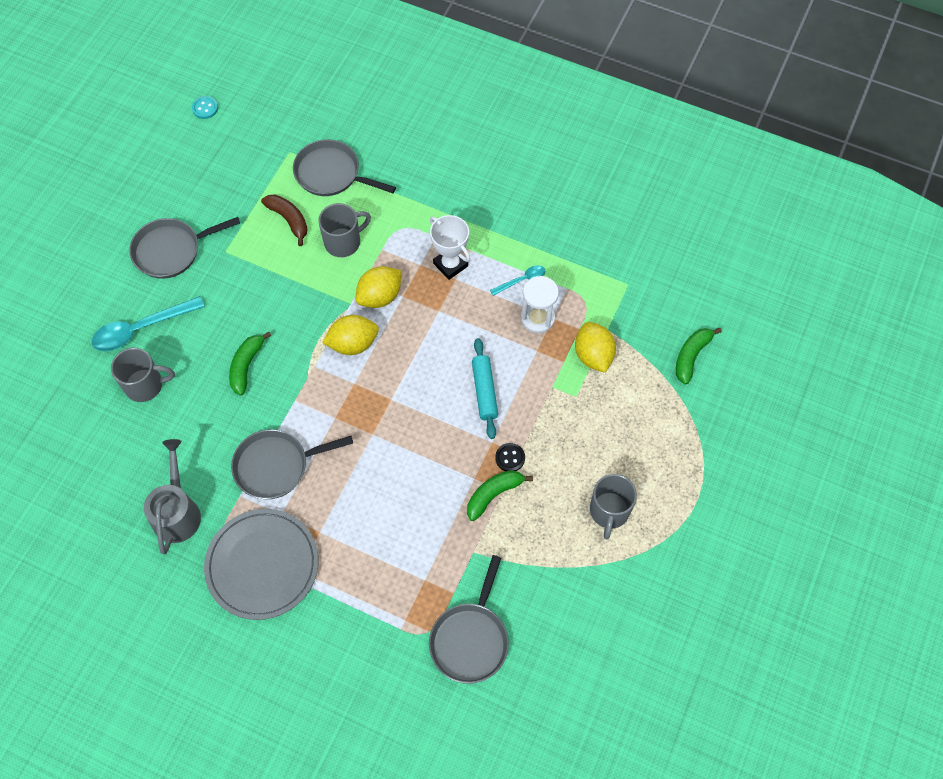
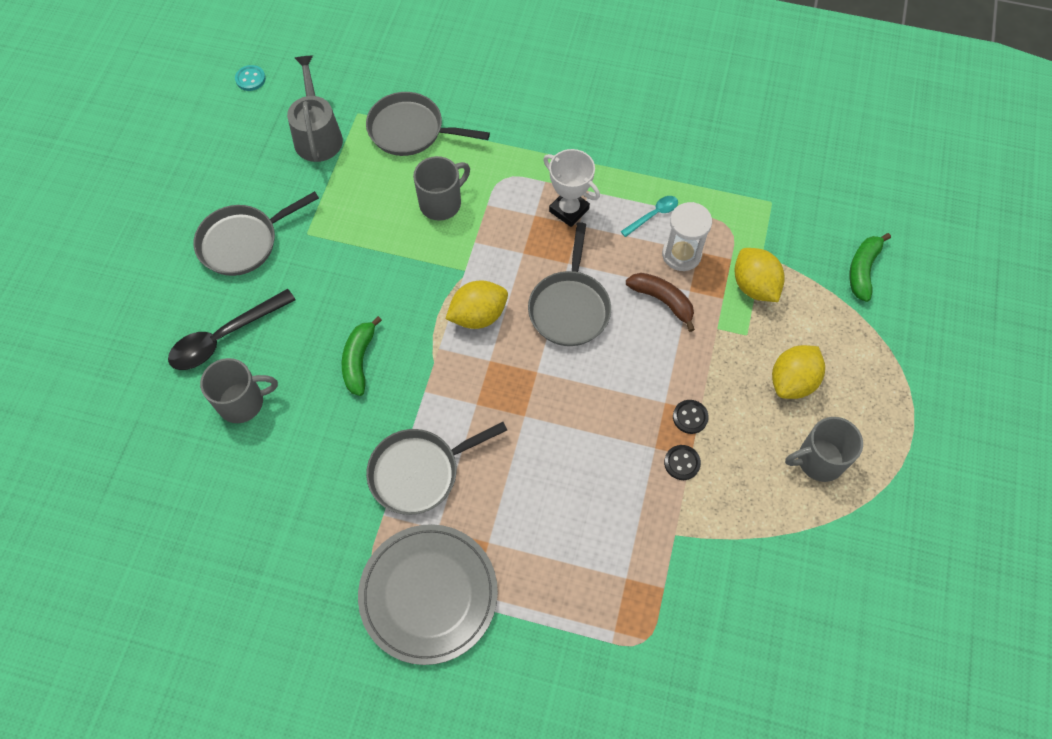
camera: 10 degrees left, 0 degrees up
turquoise spoon [92,296,205,351] -> black spoon [168,289,295,370]
grey watering can [144,439,201,554] -> grey watering can moved to [287,56,343,162]
brown banana [261,195,308,246] -> brown banana moved to [626,273,695,332]
yellow lemon [356,266,402,308] -> yellow lemon moved to [772,345,825,399]
grey pan [429,555,509,684] -> grey pan moved to [528,222,611,346]
green banana [467,470,533,521] -> black button [664,445,701,480]
turquoise rolling pin [472,338,498,439] -> none
grey mug [590,474,637,539] -> grey mug turned 75 degrees clockwise [785,417,863,482]

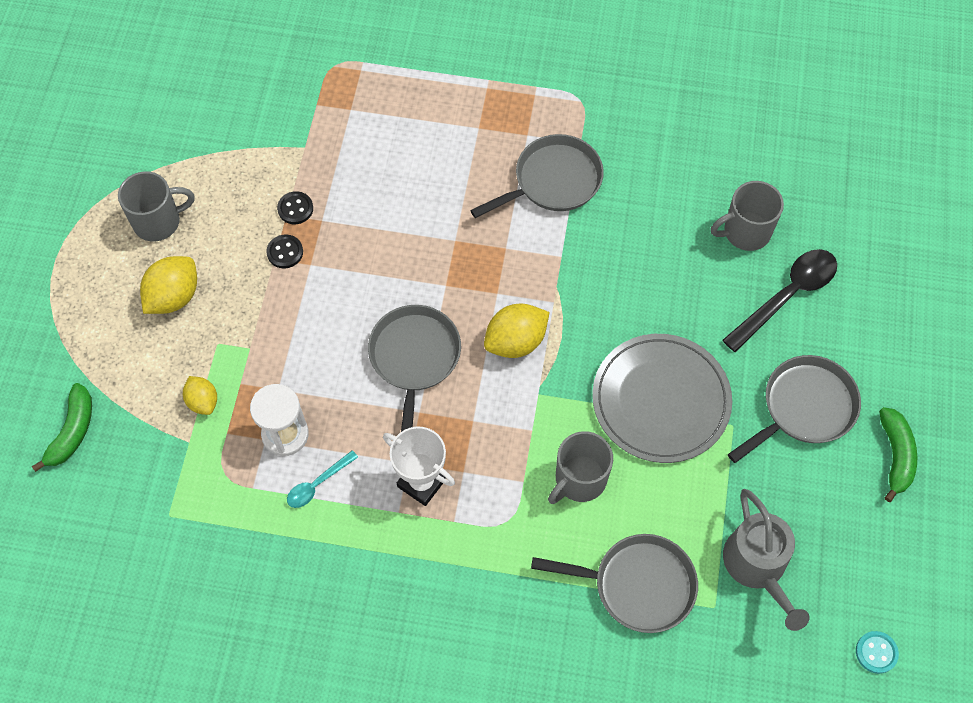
camera: 175 degrees right, 0 degrees up
green banana [342,316,382,396] -> green banana moved to [879,407,917,502]
grey plate [358,524,498,665] -> grey plate moved to [592,334,732,463]
brown banana [626,273,695,332] -> none
yellow lemon [734,248,785,302] -> yellow lemon [183,376,217,415], size x0.62

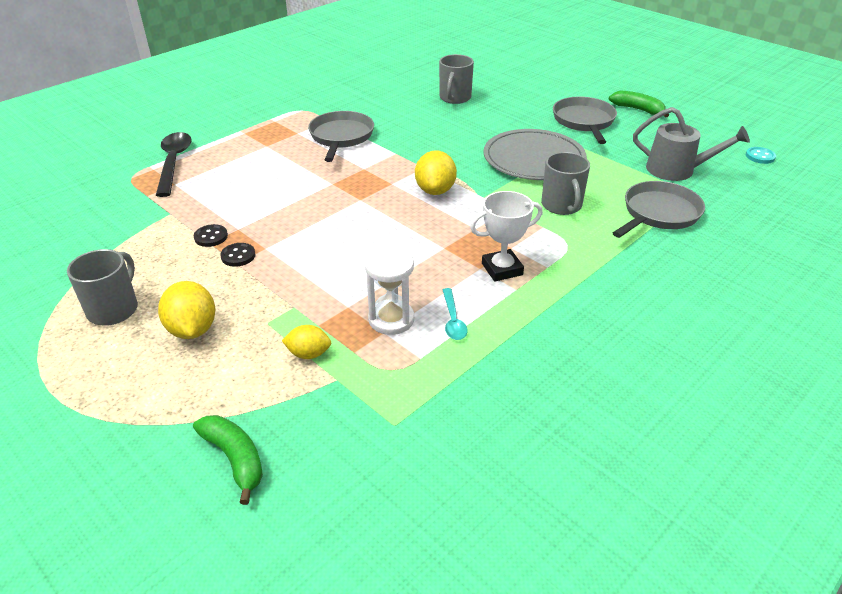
camera: 55 degrees left, 25 degrees down
grey pan [368,305,461,432] -> none
black spoon [722,249,837,352] -> black spoon moved to [156,132,191,197]

